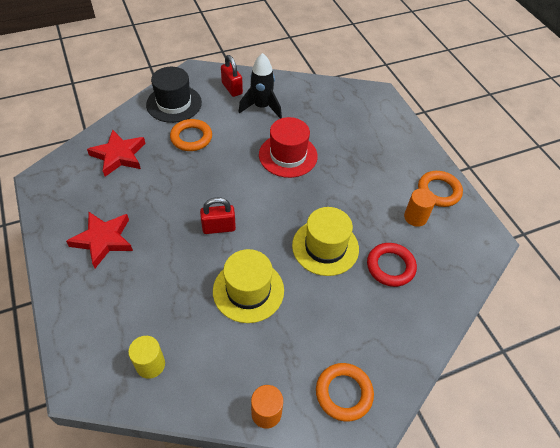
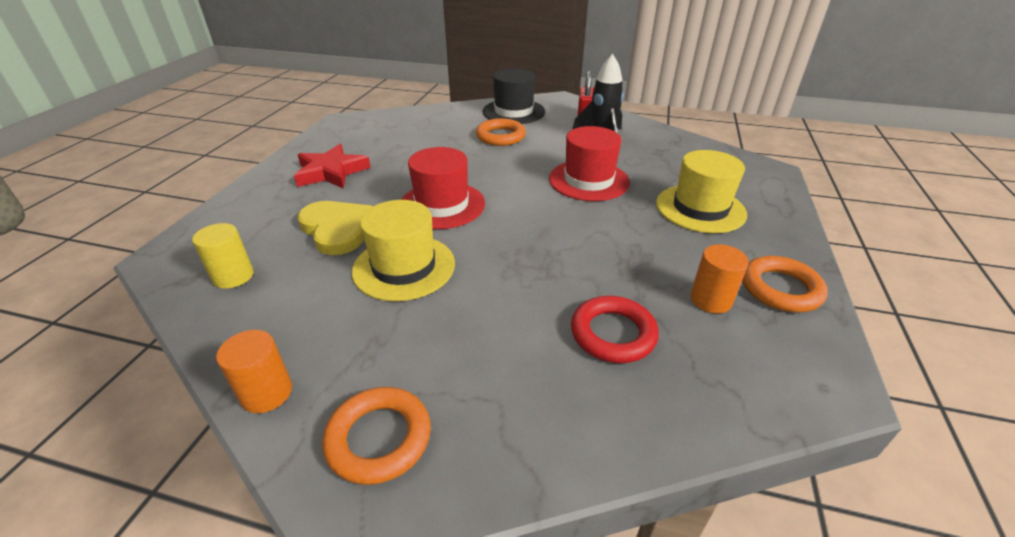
camera: 40 degrees right, 15 degrees down
red star [87,130,146,177] -> none
red padlock [200,197,236,234] -> red hat [401,147,485,229]
yellow hat [292,207,359,276] -> yellow hat moved to [656,150,747,233]
none -> yellow heart [297,201,373,255]

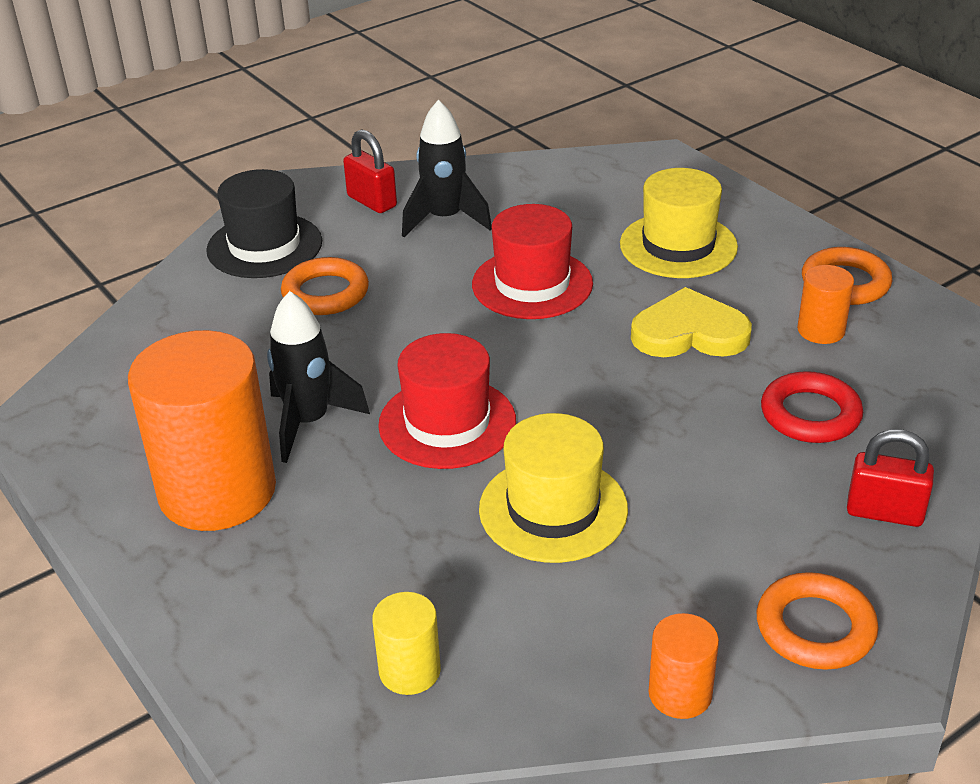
camera: 50 degrees left, 0 degrees up
red star [294,144,371,189] -> orange cylinder [128,330,276,531]
yellow heart [297,201,373,255] -> yellow heart moved to [631,287,752,357]
none -> black rocket [267,291,370,463]
none -> red padlock [847,429,934,527]

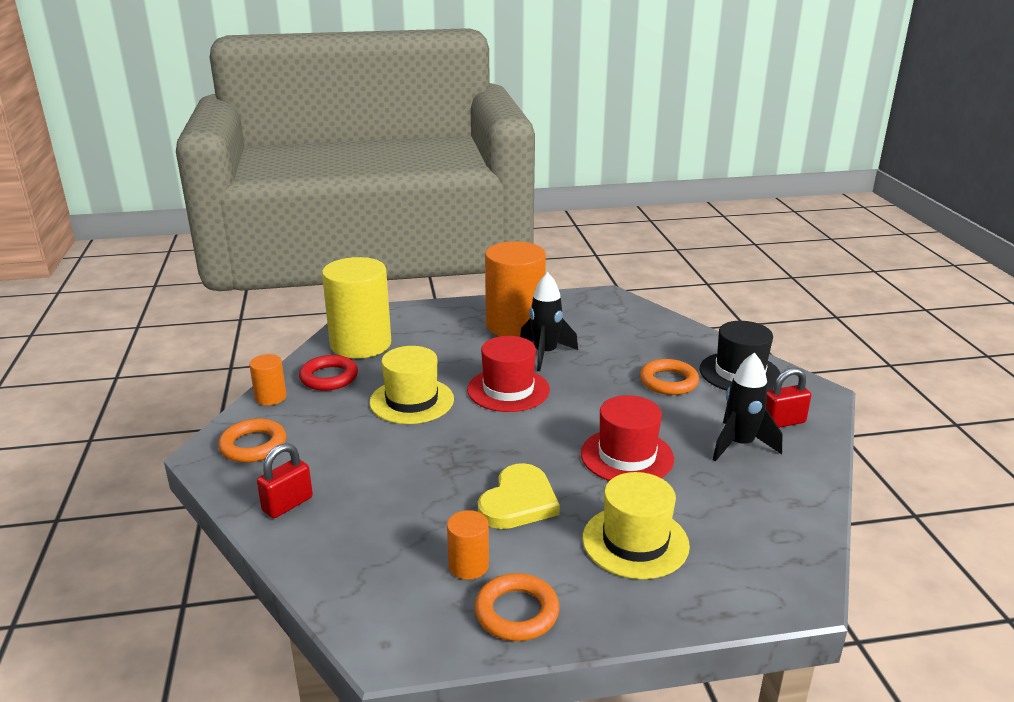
camera: 115 degrees right, 10 degrees down
yellow cylinder [372,592,441,695] -> yellow cylinder [322,257,391,358], size x2.20
red ring [761,371,863,443] -> red ring moved to [299,355,358,391]

